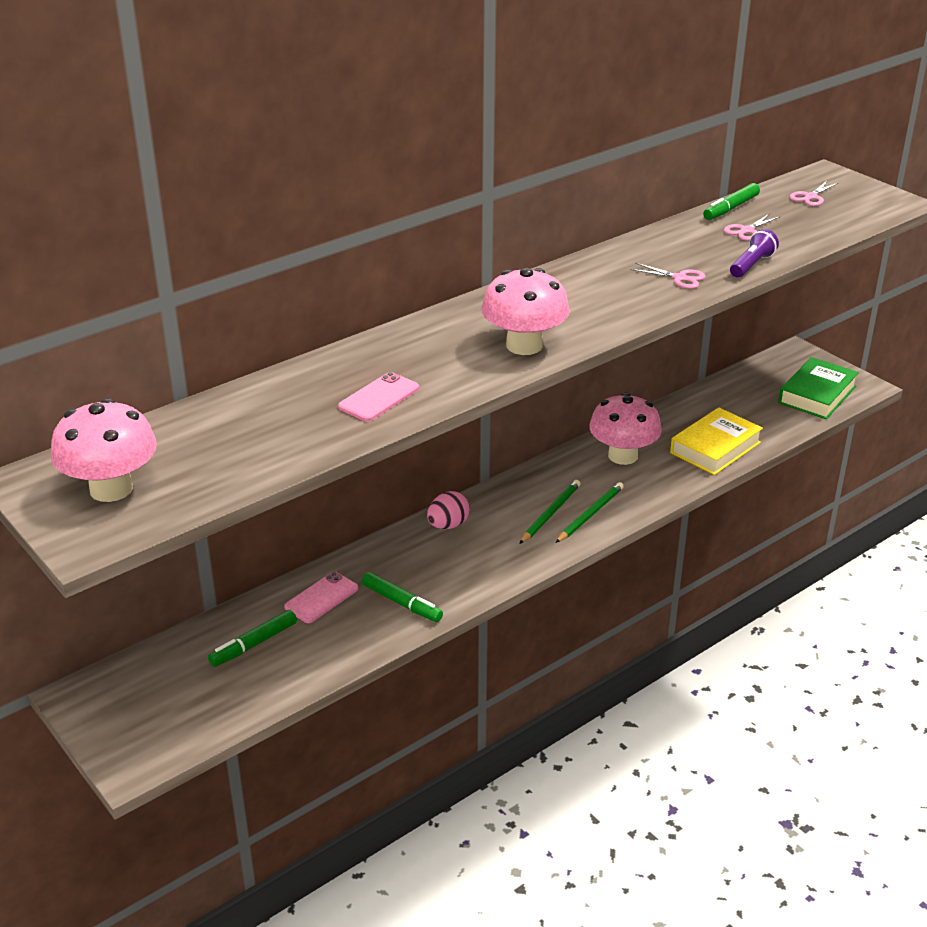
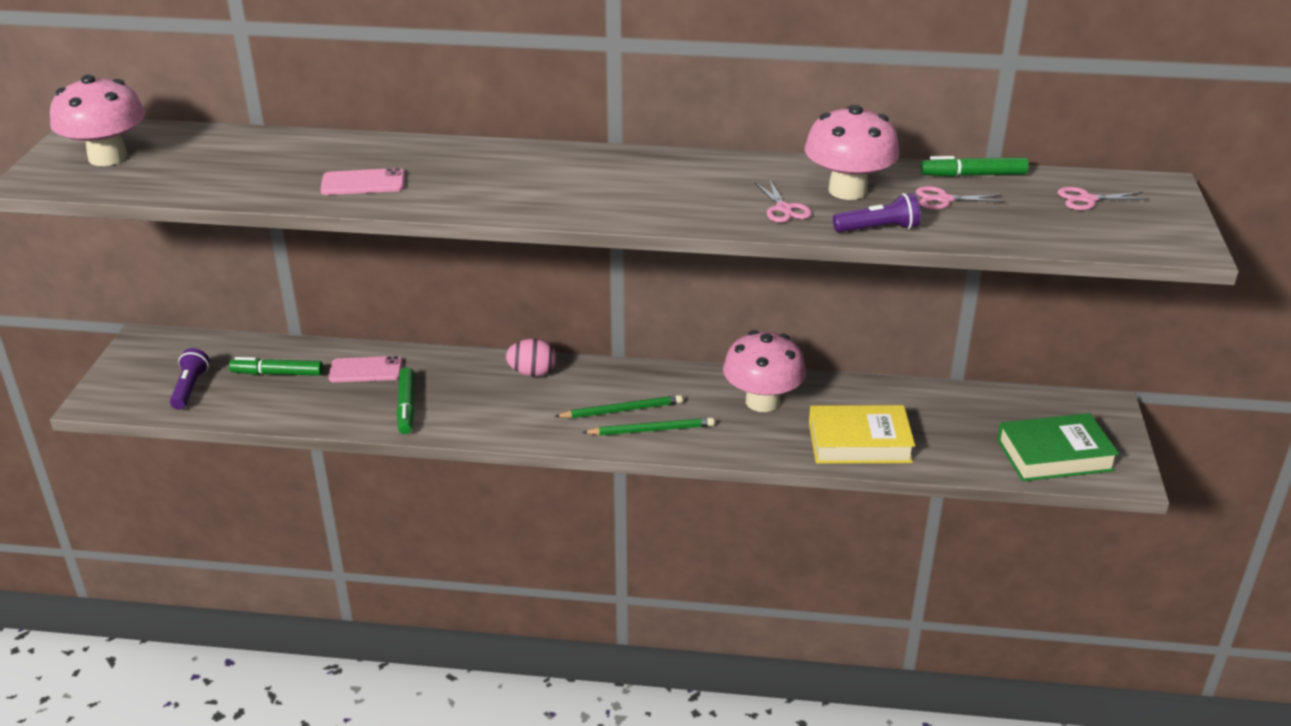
camera: 45 degrees right, 0 degrees up
pink mushroom [481,268,570,355] -> pink mushroom moved to [805,105,900,200]
none -> purple flashlight [170,348,210,410]

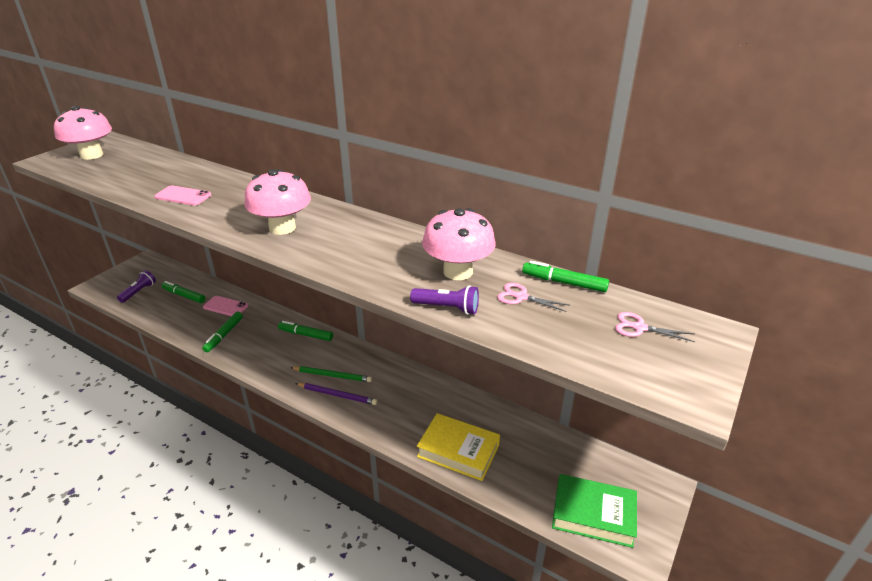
camera: 25 degrees right, 0 degrees up
pink egg [506,339,557,377] -> green marker [278,321,333,341]
green pencil [582,417,715,435] -> purple pencil [295,383,377,405]
pink mushroom [723,330,806,412] -> pink mushroom moved to [244,169,311,235]
pink scissors [754,179,812,223] -> none

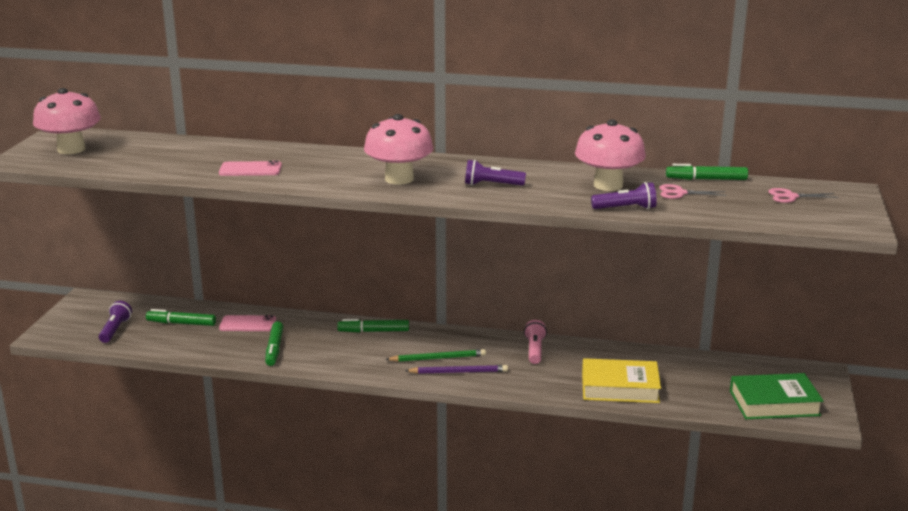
camera: 20 degrees left, 10 degrees down
none -> purple flashlight [465,160,526,186]
none -> pink flashlight [524,320,547,364]

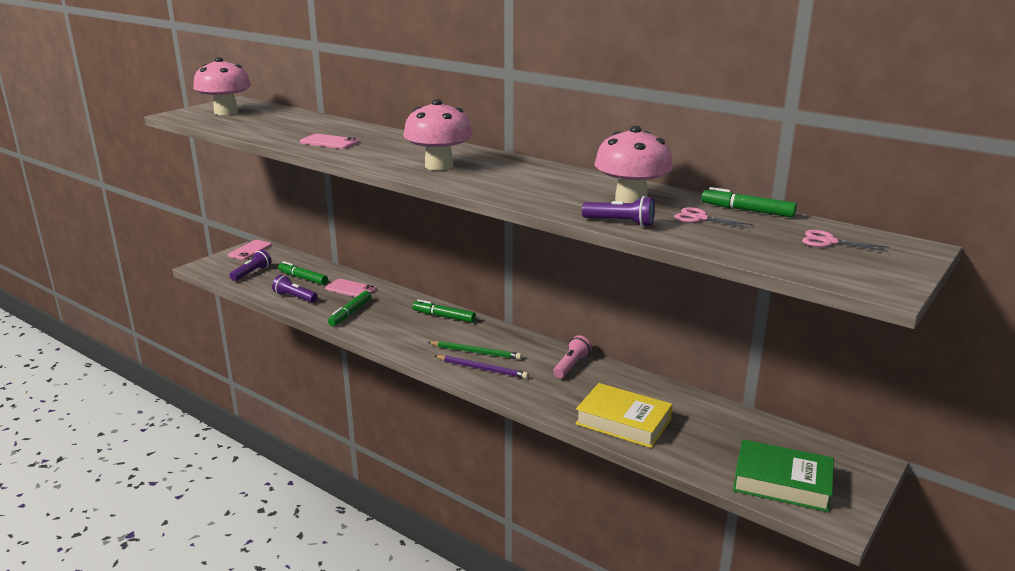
camera: 25 degrees right, 0 degrees up
purple flashlight [465,160,526,186] -> purple flashlight moved to [272,275,318,303]
none -> pink phone [228,240,272,260]

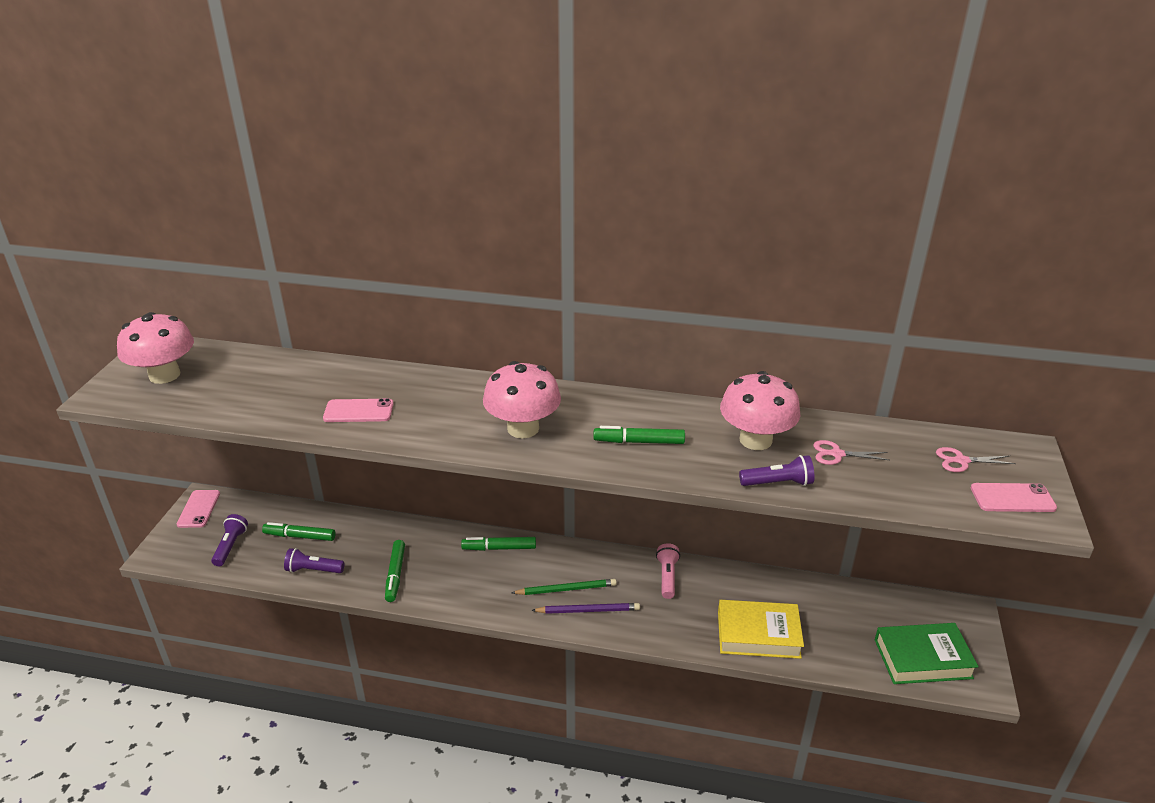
camera: 25 degrees left, 10 degrees up
pink phone [325,279,376,297] -> pink phone moved to [971,483,1057,512]
green marker [701,187,797,218] -> green marker moved to [593,426,685,444]

